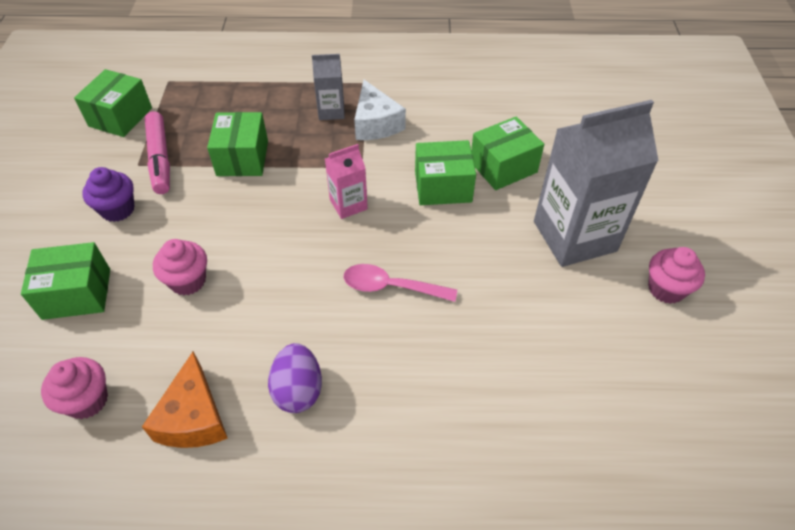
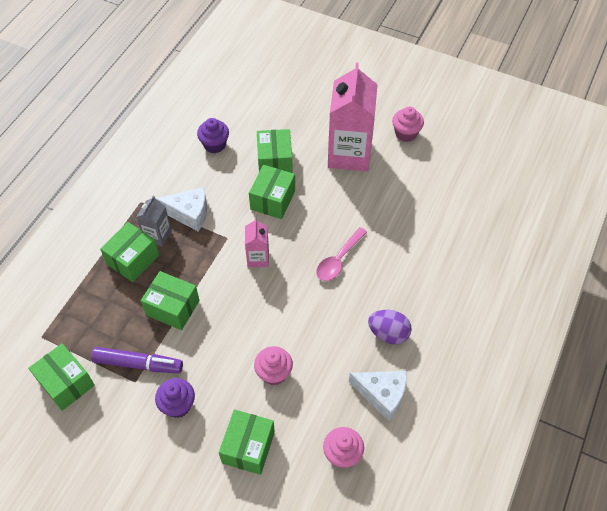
camera: 65 degrees left, 5 degrees up
orange cheese [142,351,228,448] -> white cheese [349,371,407,421]
pink marker [145,111,170,194] -> purple marker [91,347,183,373]
grey carton [534,100,659,267] -> pink carton [328,63,378,171]
none -> green box [100,222,159,282]
none -> purple cupcake [197,118,229,153]

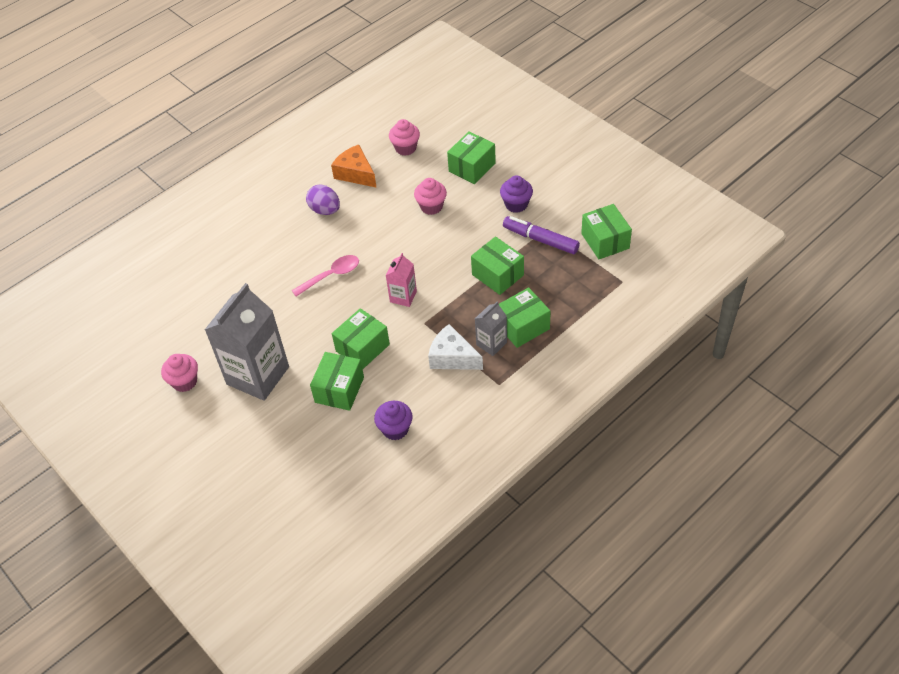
camera: 155 degrees left, 5 degrees down
pink carton [328,63,378,171] -> grey carton [205,283,289,401]
white cheese [349,371,407,421] -> orange cheese [331,145,377,188]

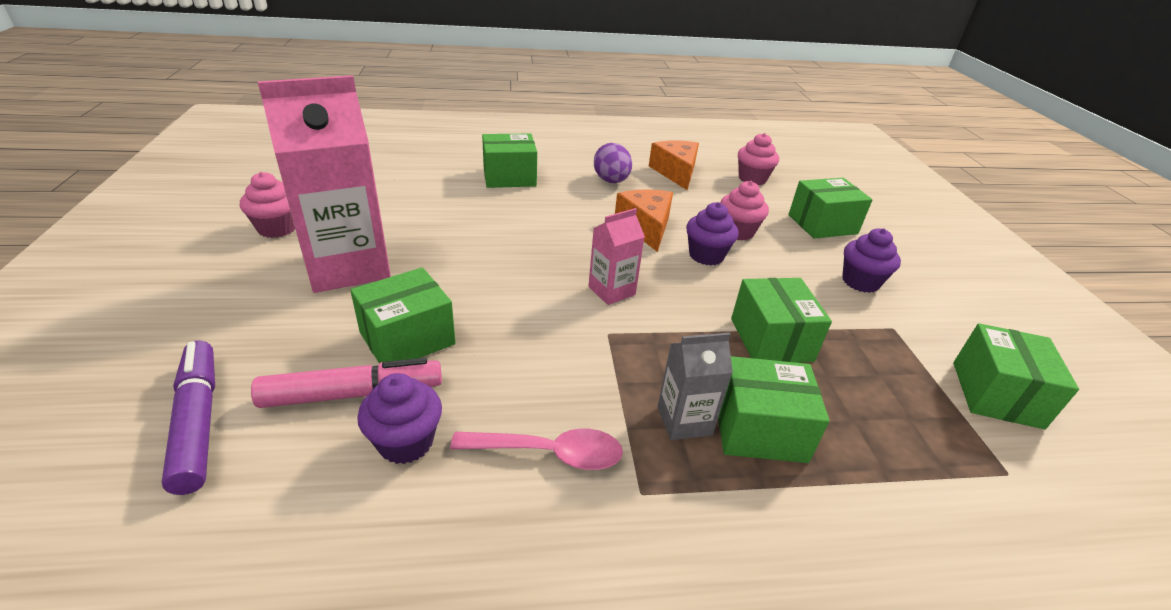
camera: 30 degrees right, 15 degrees down
grey carton [205,283,289,401] -> pink carton [258,75,391,293]
pink spoon [291,255,359,297] -> pink spoon moved to [450,428,623,470]
green box [332,308,390,369] -> green box moved to [482,134,537,188]
white cheese [428,324,483,370] -> none
purple marker [503,216,580,254] -> purple marker moved to [162,341,215,495]
none -> pink marker [251,358,442,408]
none -> orange cheese [615,190,673,252]
none -> purple cupcake [686,202,739,265]

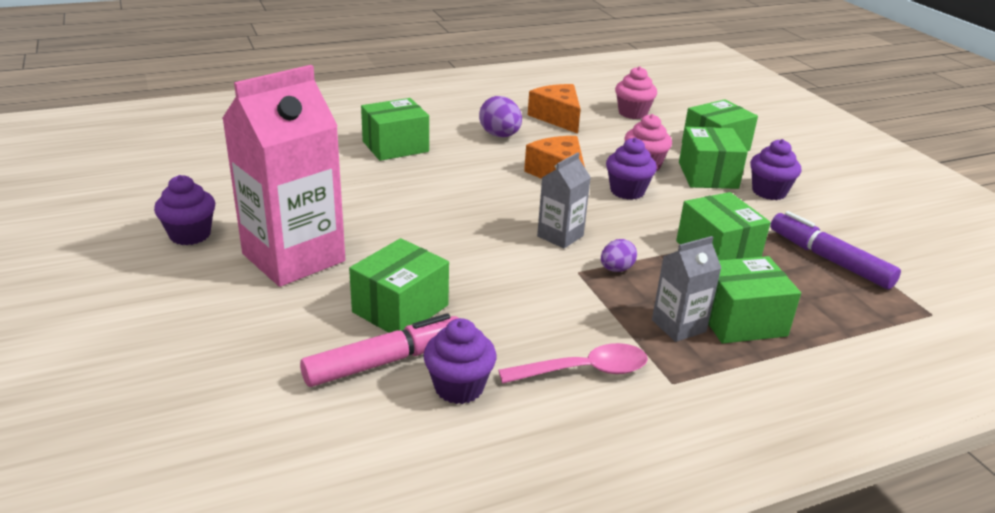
camera: 15 degrees left, 5 degrees down
purple marker [162,341,215,495] -> purple marker moved to [770,211,901,289]
pink cupcake [240,172,295,238] -> purple cupcake [154,175,215,245]
pink carton [588,208,645,305] -> grey carton [537,152,591,248]
green box [953,323,1079,429] -> green box moved to [679,127,748,189]
none -> purple egg [601,239,637,272]

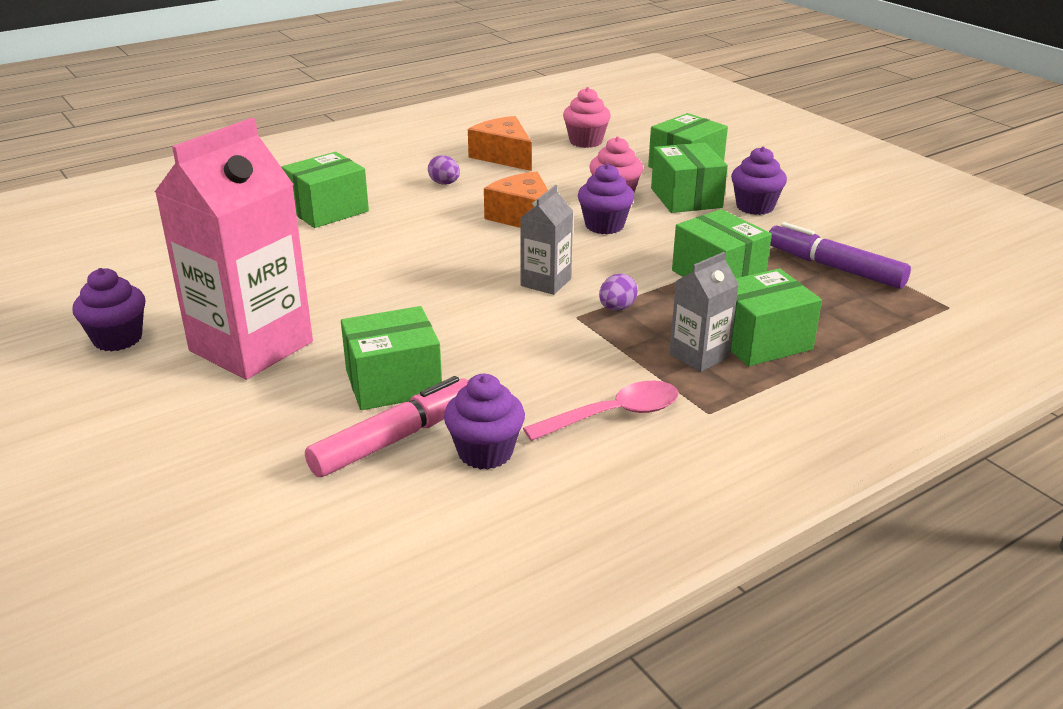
camera: 10 degrees left, 0 degrees up
green box [349,238,449,333] -> green box turned 45 degrees clockwise [341,306,442,410]
purple egg [479,96,522,137] -> purple egg [428,155,460,185], size x0.62

